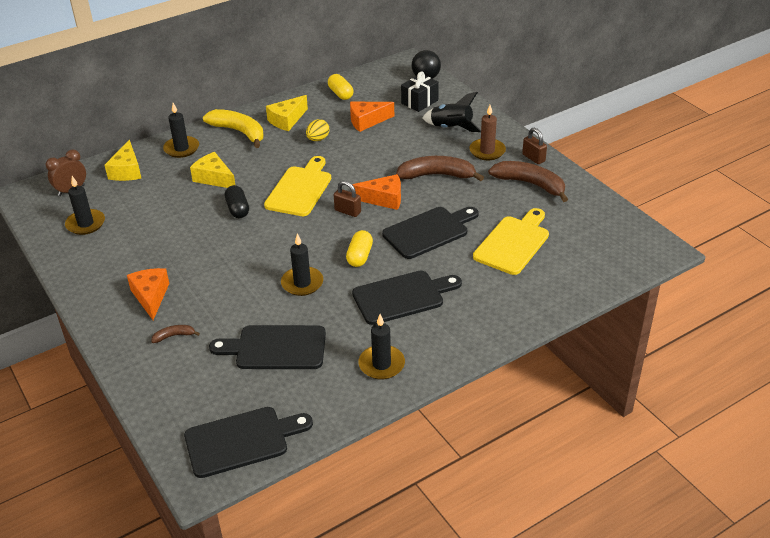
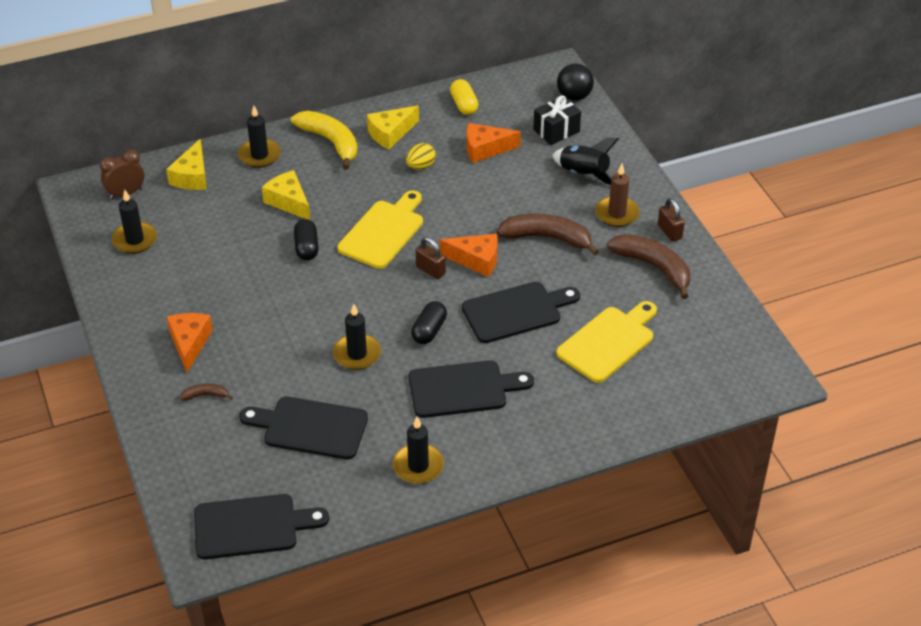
camera: 10 degrees right, 5 degrees up
yellow capsule [346,230,373,267] -> black capsule [411,301,447,344]

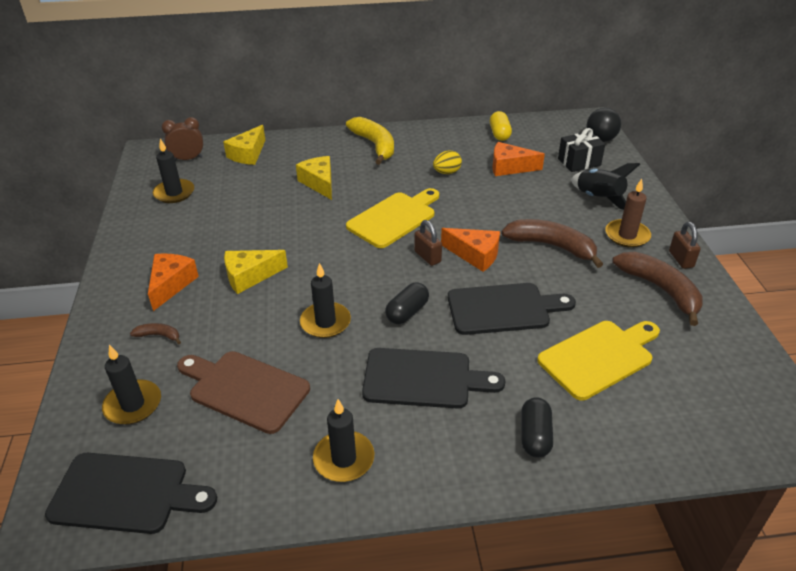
camera: 15 degrees right, 5 degrees down
black candle [238,106,281,168] -> black candle moved to [102,345,161,425]
black cutting board [239,397,368,459] -> brown cutting board [177,351,310,434]
black capsule [294,219,319,260] -> black capsule moved to [521,397,553,458]
yellow cheese [367,105,419,149] -> yellow cheese moved to [224,250,288,294]

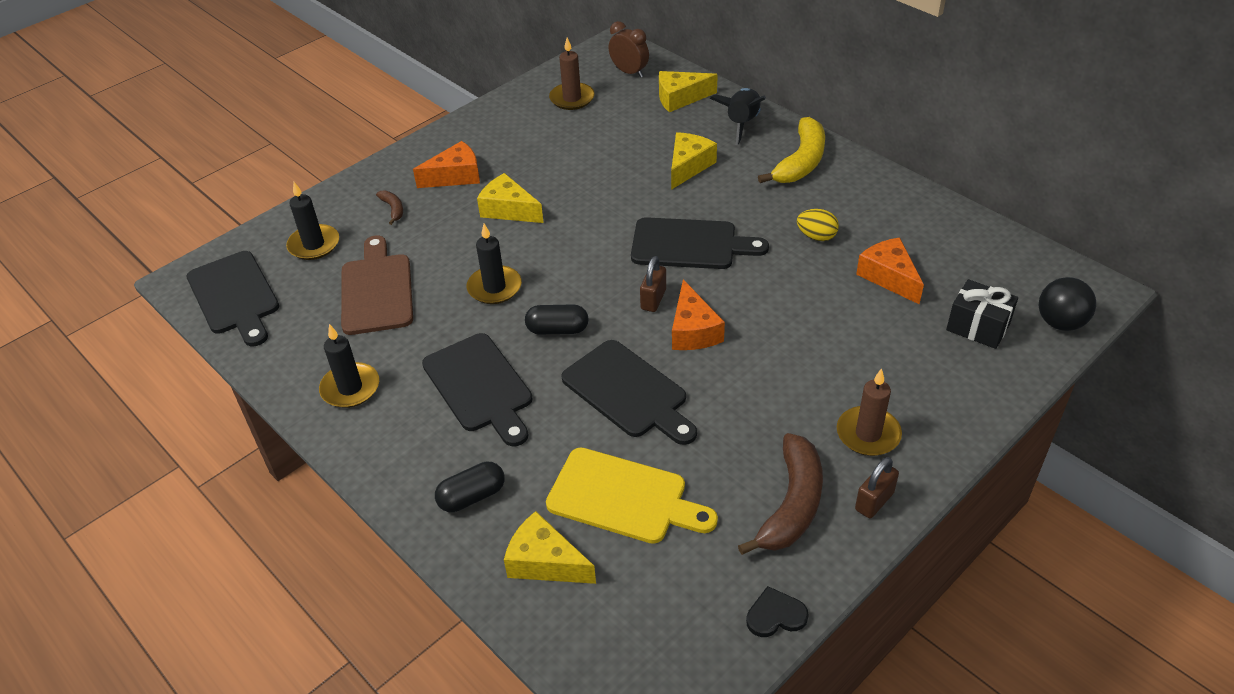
camera: 55 degrees right, 5 degrees up
black candle [153,139,194,203] -> brown candle [549,37,595,110]
yellow cutting board [346,188,439,248] -> black cutting board [631,217,769,269]
yellow capsule [490,111,512,141] -> none
brown banana [501,219,603,268] -> none
black rocket [571,163,640,210] -> black rocket moved to [710,88,766,145]
none -> yellow cheese [504,511,596,584]
none -> black heart [746,586,809,637]

